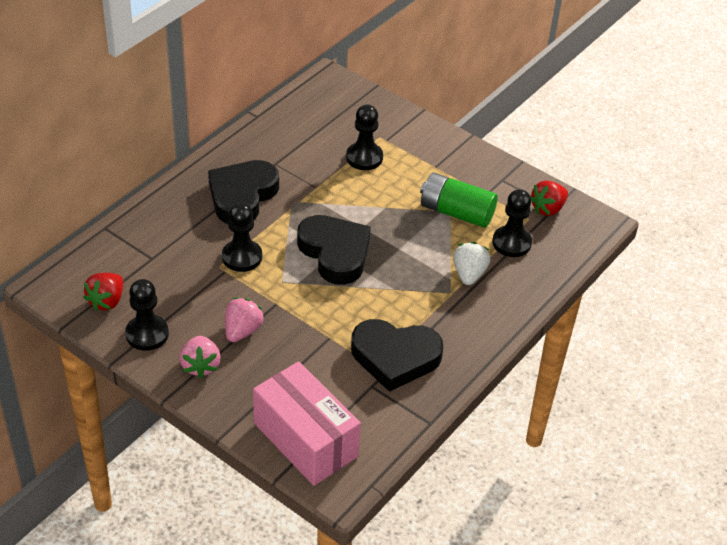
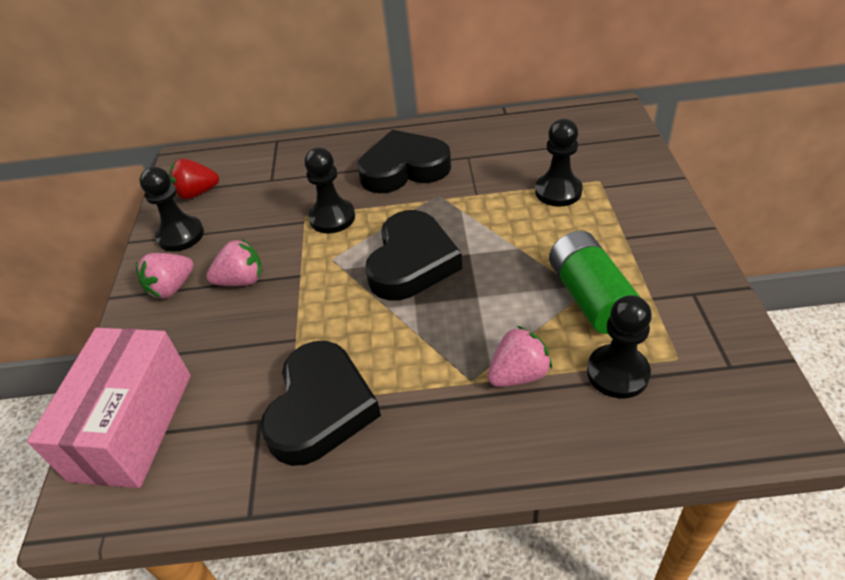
camera: 55 degrees right, 0 degrees up
black heart [351,319,443,392] -> black heart turned 135 degrees counterclockwise [260,341,381,466]
white strawberry [453,242,491,285] -> pink strawberry [487,326,552,387]
red strawberry [530,180,568,216] -> none

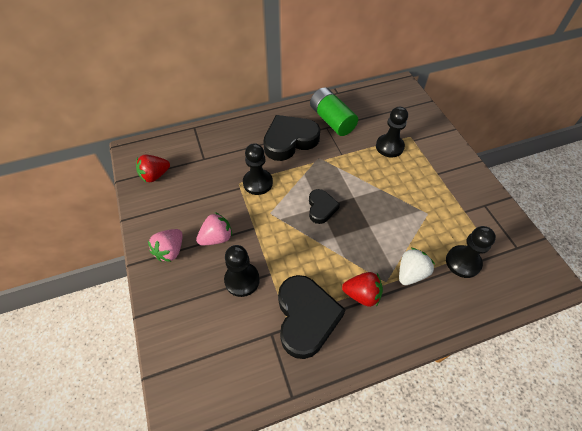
camera: 20 degrees left, 10 degrees up
pink box [27,328,191,488] -> none
black pawn [139,167,204,252] -> black pawn moved to [224,245,260,297]
black heart [365,210,462,301] -> black heart [309,189,340,224], size x0.55
pink strawberry [487,326,552,387] -> white strawberry [399,248,435,285]
green battery [549,230,641,334] -> green battery moved to [310,87,358,136]
none -> red strawberry [342,272,383,307]

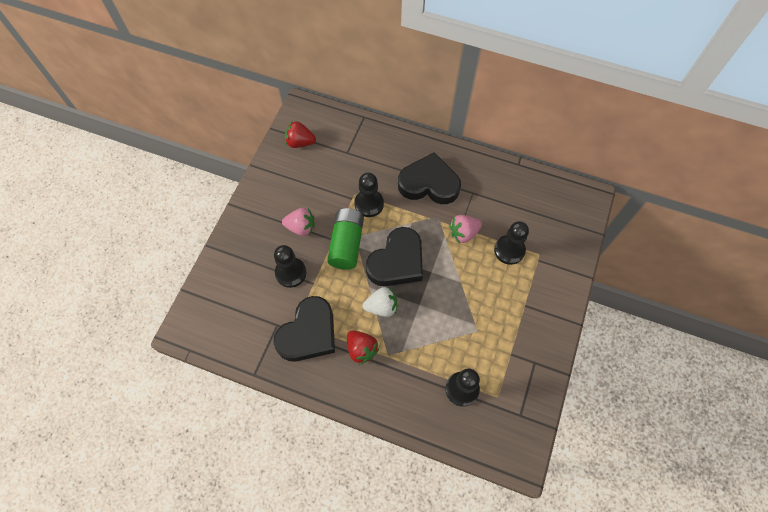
camera: 40 degrees right, 10 degrees up
pink strawberry [148,229,183,262] -> pink strawberry moved to [449,215,482,243]
black heart [309,189,340,224] -> black heart [366,227,423,286], size x1.81
green battery [310,87,358,136] -> green battery moved to [327,208,364,270]
white strawberry [399,248,435,285] -> white strawberry moved to [363,287,397,317]

